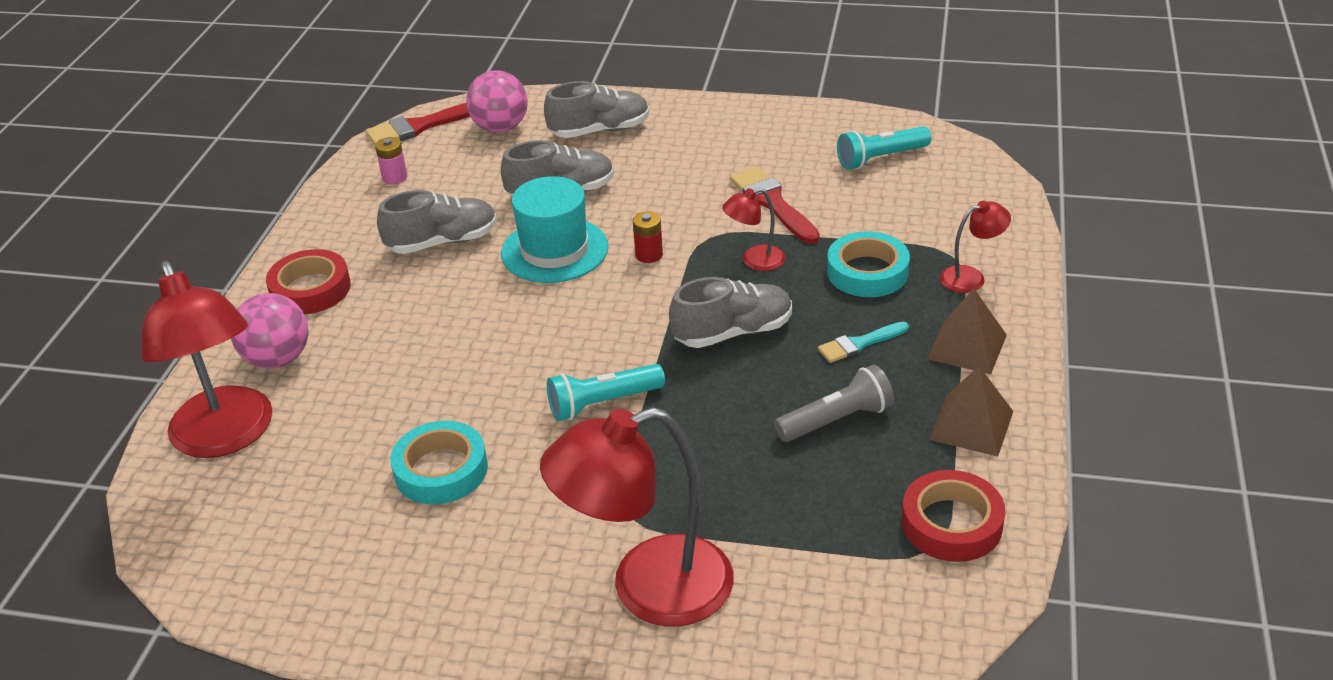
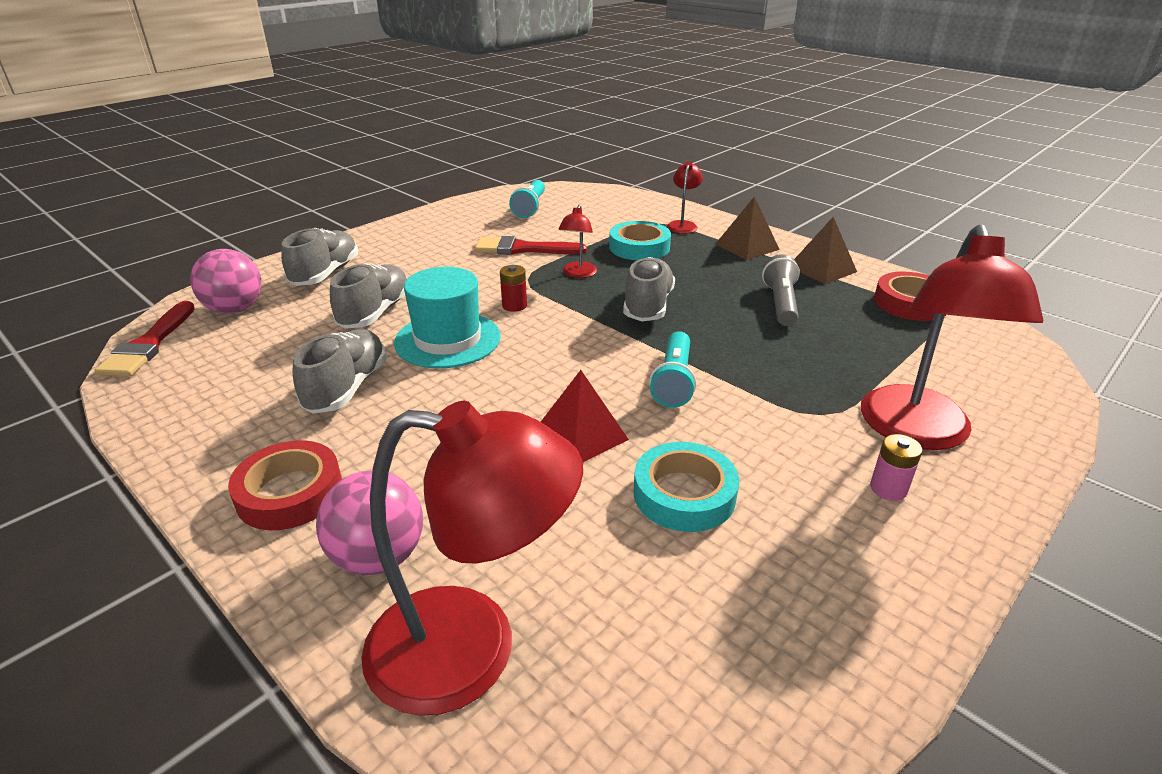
camera: 60 degrees left, 5 degrees down
pink battery [375,137,407,185] -> pink battery moved to [870,434,922,501]
turquoise brush [818,322,909,363] -> none
none -> red pyramid [541,370,629,462]

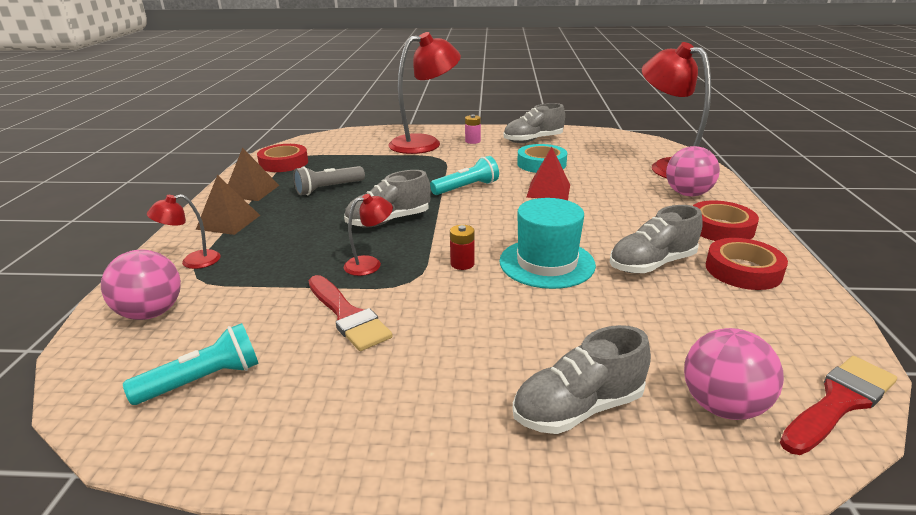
camera: 130 degrees left, 5 degrees down
grey shoe [330,263,407,329] -> grey shoe moved to [504,103,565,143]
turquoise tape [609,221,671,260] -> none
none -> pink ball [101,250,181,320]
none -> red tape [706,238,788,290]

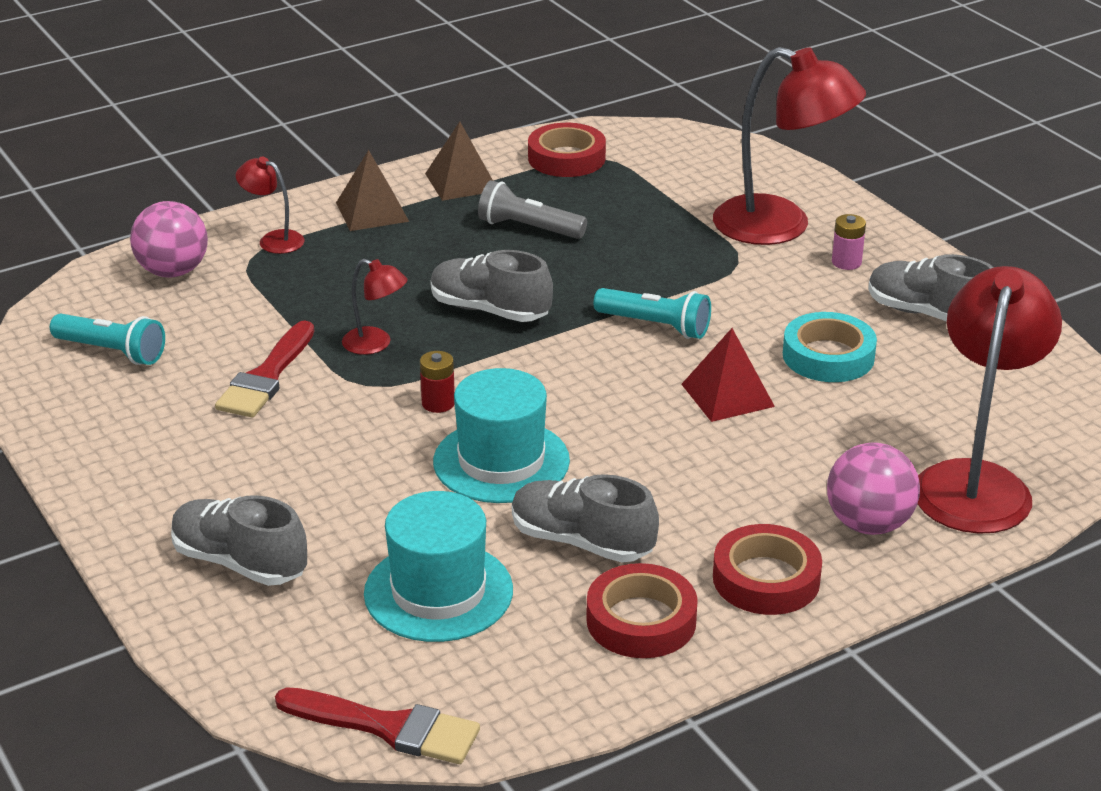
camera: 55 degrees right, 5 degrees up
pink ball [684,328,784,420] -> none
none -> turquoise hat [364,491,513,642]

